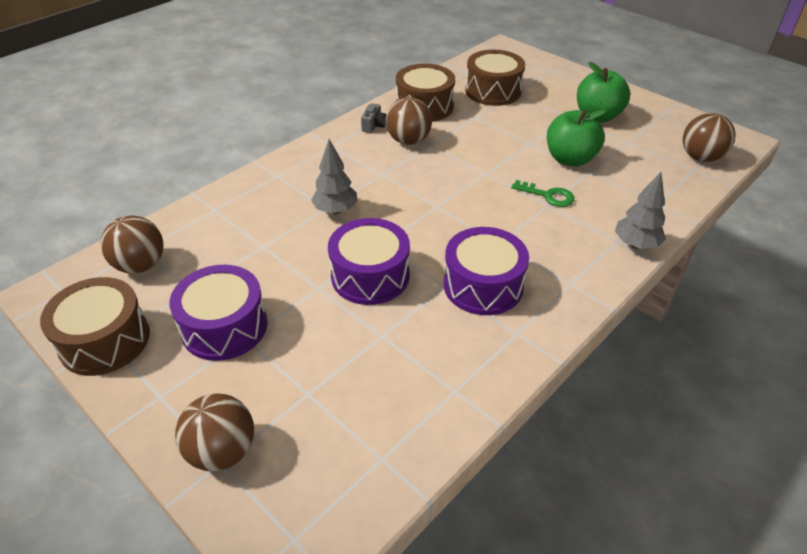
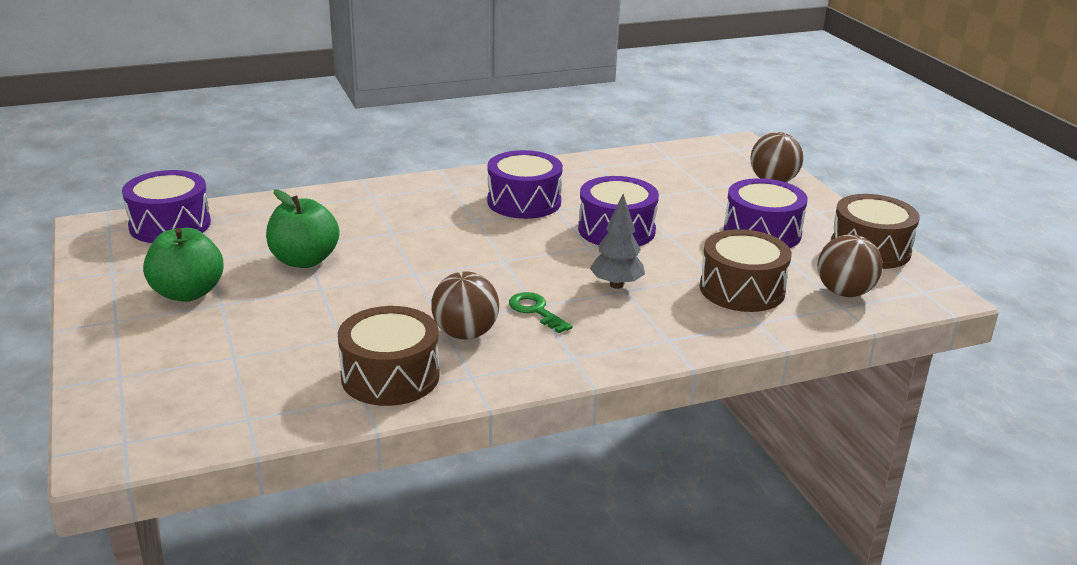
camera: 155 degrees left, 15 degrees down
grey camera [361,103,386,133] -> none
brown drum [465,50,525,106] -> brown drum moved to [700,229,792,312]
green key [511,180,574,207] -> green key moved to [509,292,573,333]
grey tree [615,172,666,249] -> none
brown ball [683,113,736,162] -> purple drum [122,170,211,243]

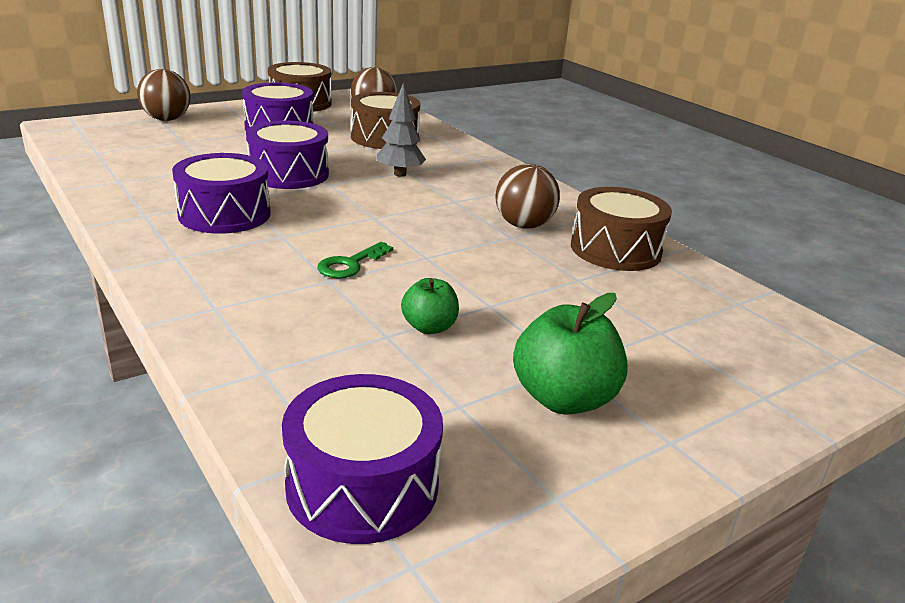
camera: 105 degrees left, 0 degrees up
green apple [266,189,339,268] -> green apple [401,278,459,334], size x0.59
green key [509,292,573,333] -> green key moved to [317,242,393,279]

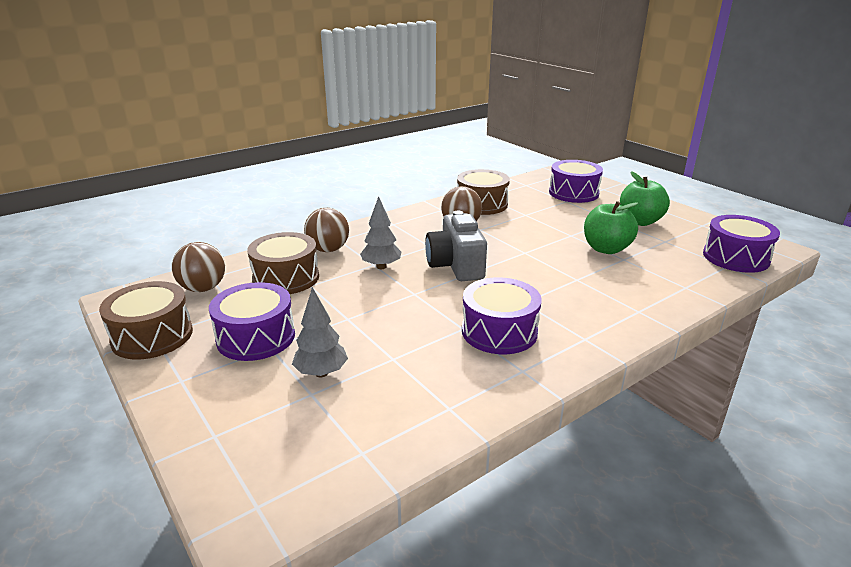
camera: 90 degrees left, 0 degrees up
brown ball [137,69,190,121] -> brown ball moved to [304,208,349,252]
purple drum [246,121,329,189] -> purple drum moved to [549,160,603,203]
green key [317,242,393,279] -> none
green apple [401,278,459,334] -> green apple [584,201,638,254], size x1.69
none -> grey tree [292,287,348,377]
none -> grey camera [425,210,487,281]

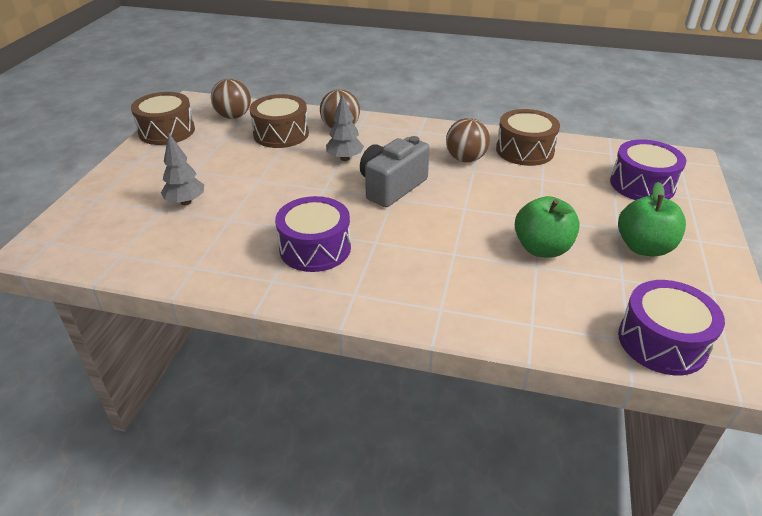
camera: 50 degrees right, 10 degrees up
purple drum [209,282,295,361] -> none

